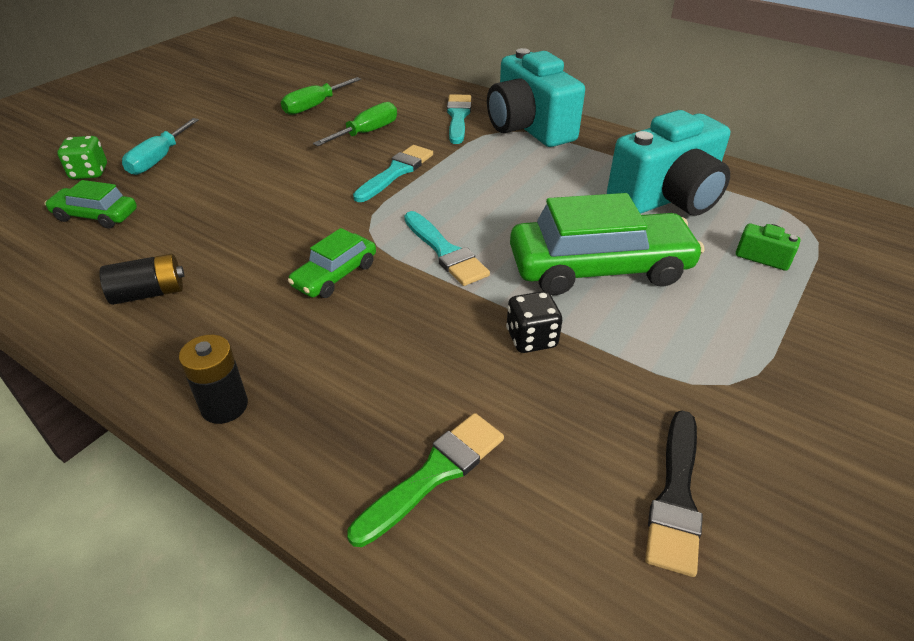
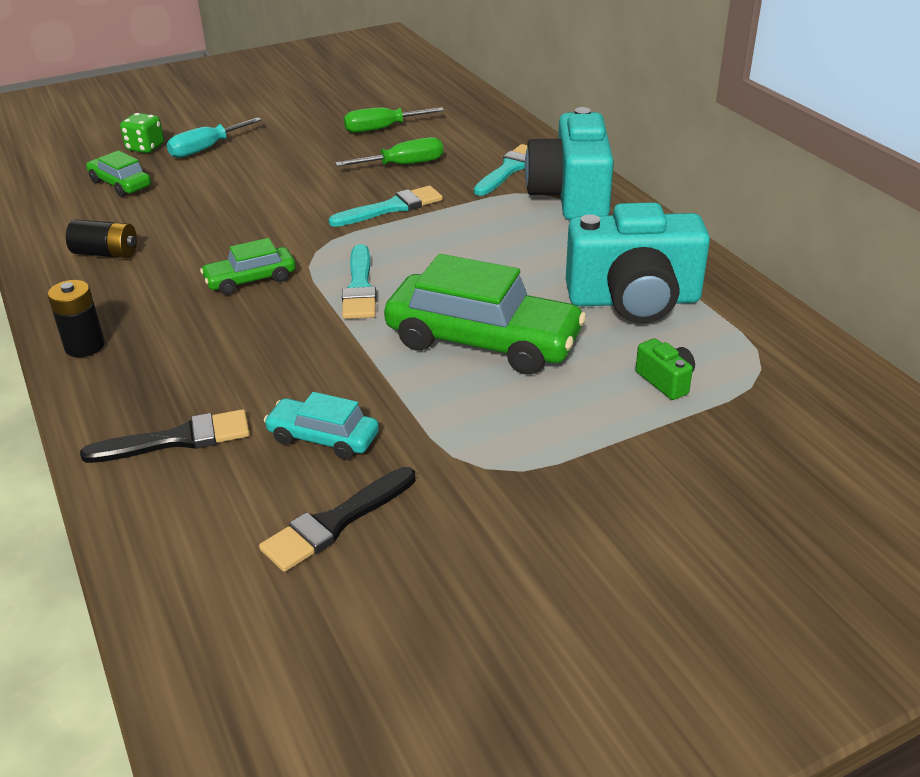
camera: 30 degrees right, 5 degrees down
green brush [347,413,504,547] -> black brush [80,409,250,463]
black dice [506,291,562,353] -> none
none -> turquoise car [264,392,379,460]

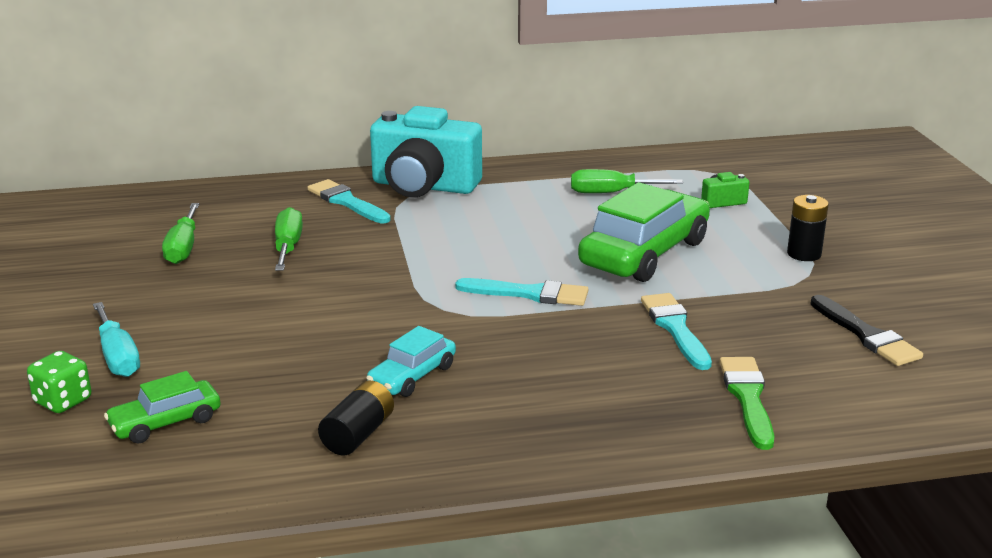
camera: 75 degrees left, 10 degrees down
black battery [47,280,105,357] -> black battery moved to [787,195,829,261]
black brush [80,409,250,463] -> green brush [720,357,774,450]
green car [200,238,296,295] -> none
turquoise car [264,392,379,460] -> turquoise car moved to [366,326,456,397]
turquoise brush [328,186,443,227] -> turquoise brush moved to [641,293,712,370]
turquoise camera [566,202,710,323] -> green screwdriver [571,169,683,193]

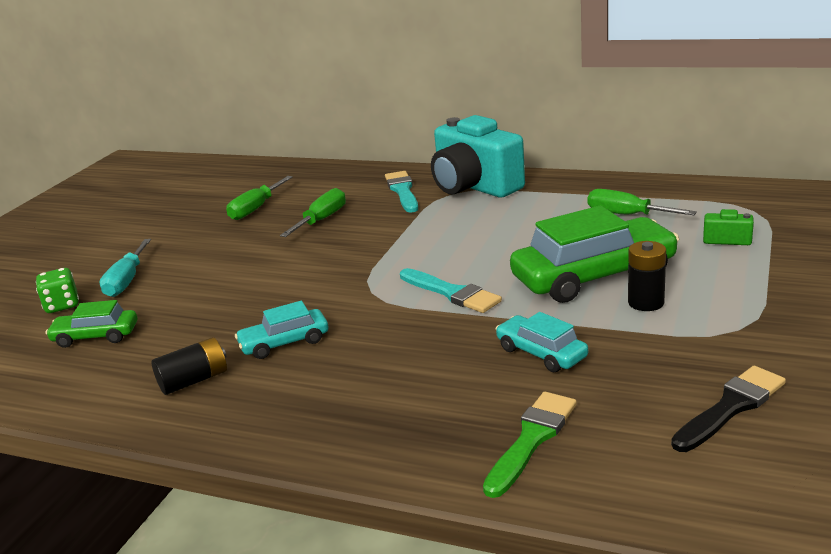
camera: 35 degrees right, 0 degrees up
turquoise brush [641,293,712,370] -> turquoise car [495,312,588,372]
black battery [787,195,829,261] -> black battery moved to [628,241,666,311]
black brush [810,295,923,366] -> black brush turned 135 degrees counterclockwise [671,366,786,452]

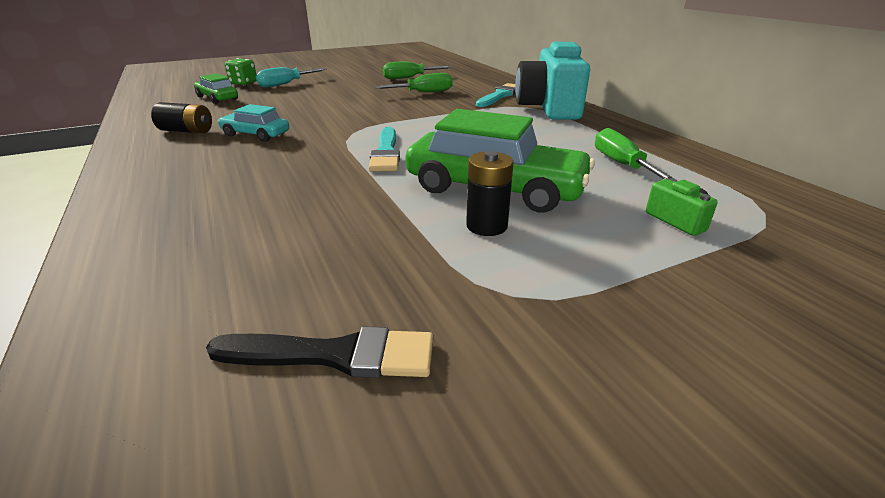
camera: 40 degrees right, 5 degrees up
green brush [483,392,577,498] -> none
turquoise car [495,312,588,372] -> none

